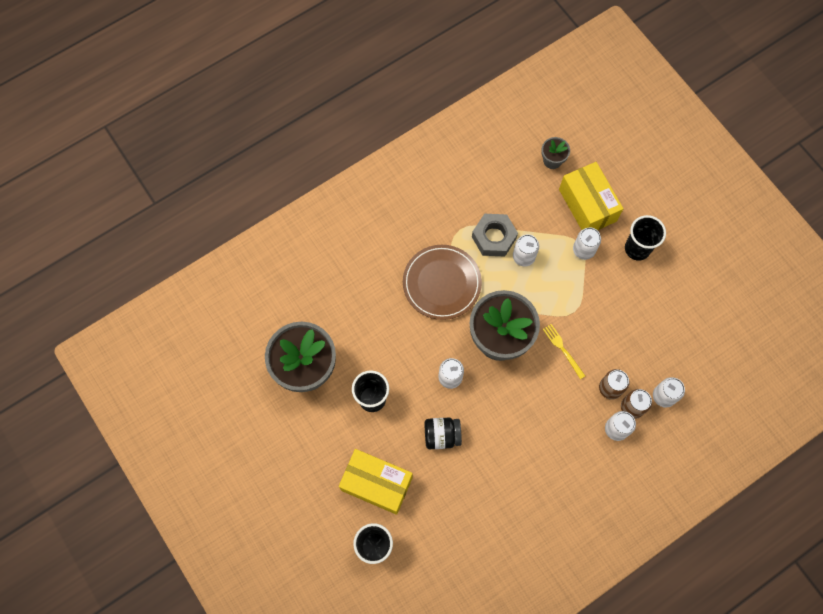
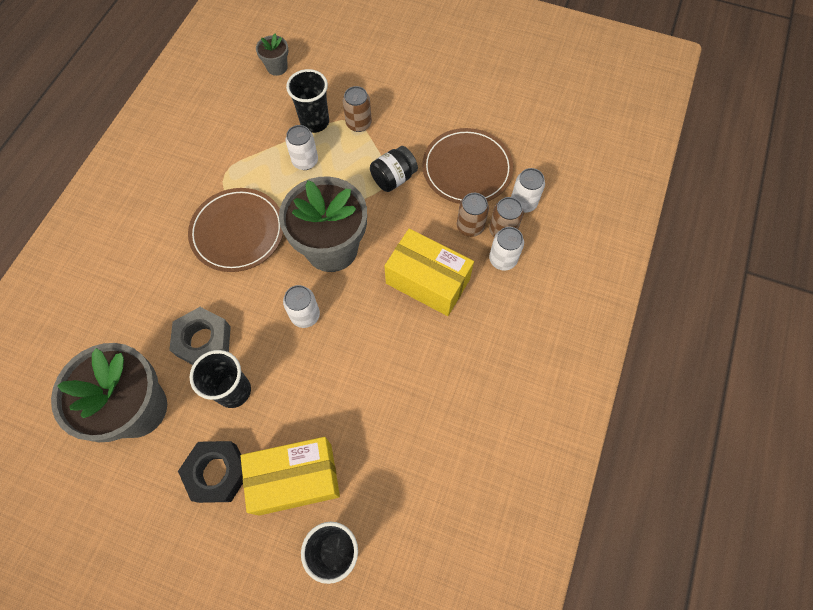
camera: 35 degrees left, 5 degrees down
black jar [424,418,462,449] -> black jar moved to [370,146,418,192]
grey nut [472,214,518,257] -> grey nut moved to [169,307,231,365]
yellow fork [543,324,585,379] -> none
yellow box [559,162,624,230] -> yellow box moved to [384,228,474,316]
white can [573,227,601,260] -> brown can [343,86,372,132]
black cup [625,215,666,261] -> black cup moved to [286,69,329,133]
none -> black nut [178,441,243,503]
none -> brown plate [422,128,513,204]

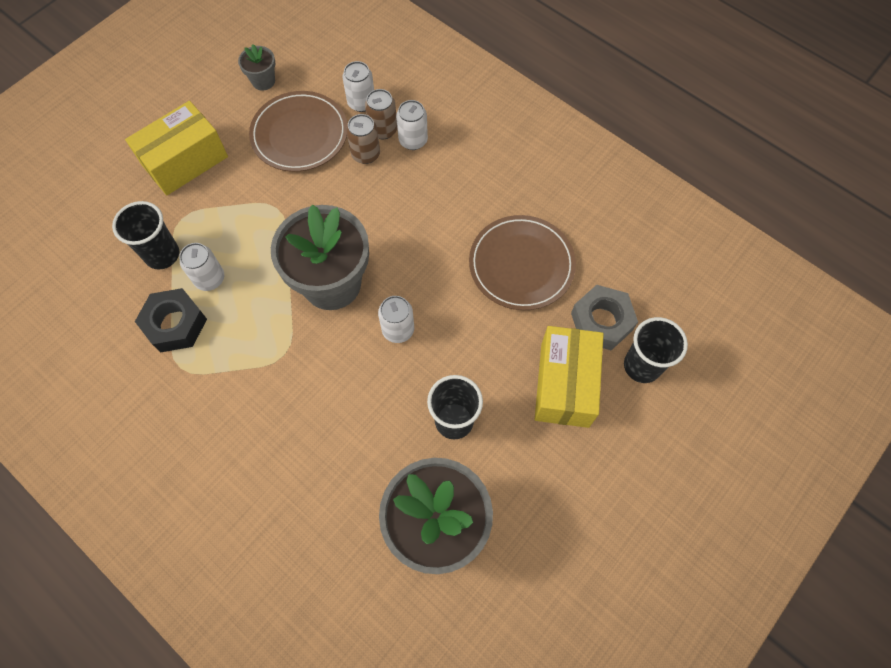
camera: 70 degrees left, 0 degrees up
grey nut [169,307,231,365] -> grey nut moved to [571,285,638,350]
black nut [178,441,243,503] -> black nut moved to [135,288,207,352]
brown plate [188,188,283,272] -> brown plate moved to [469,215,576,310]
grey flower pot [256,34,288,76] -> grey flower pot moved to [238,44,276,91]
brown can [343,86,372,132] -> none
black jar [370,146,418,192] -> none
yellow box [384,228,474,316] -> yellow box moved to [125,101,228,195]

